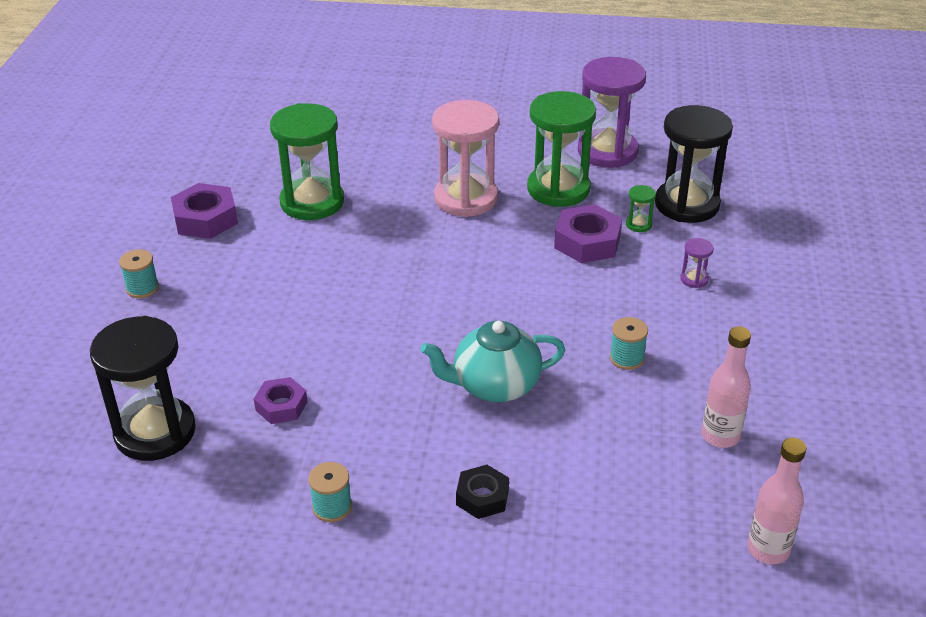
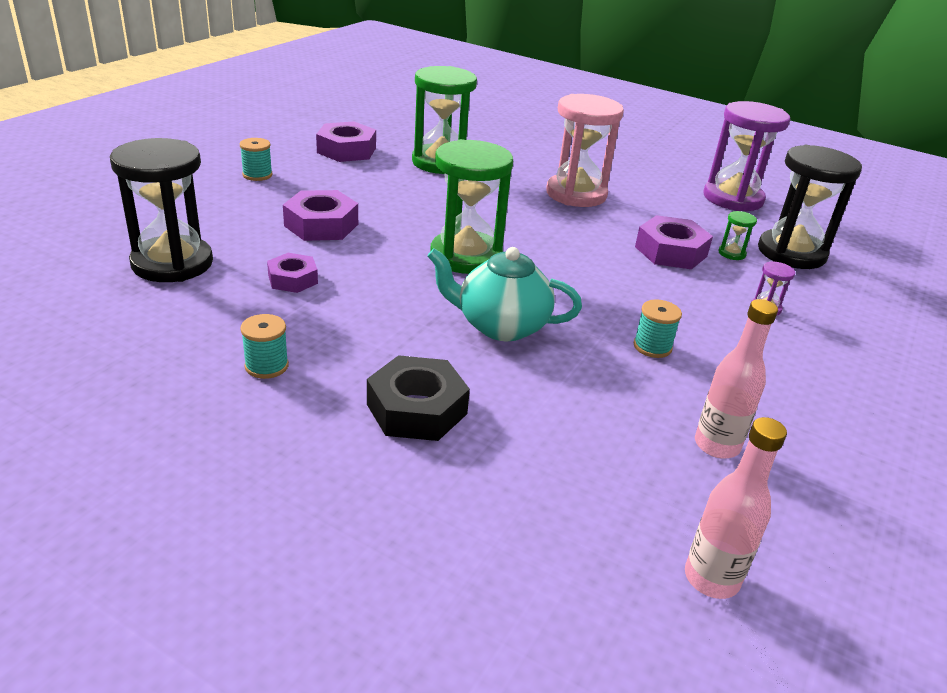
camera: 20 degrees right, 5 degrees down
black nut [456,465,509,519] -> black nut [367,355,470,441], size x1.58
green hourglass [527,91,596,207] -> green hourglass moved to [430,139,513,274]
none -> purple nut [283,190,358,241]

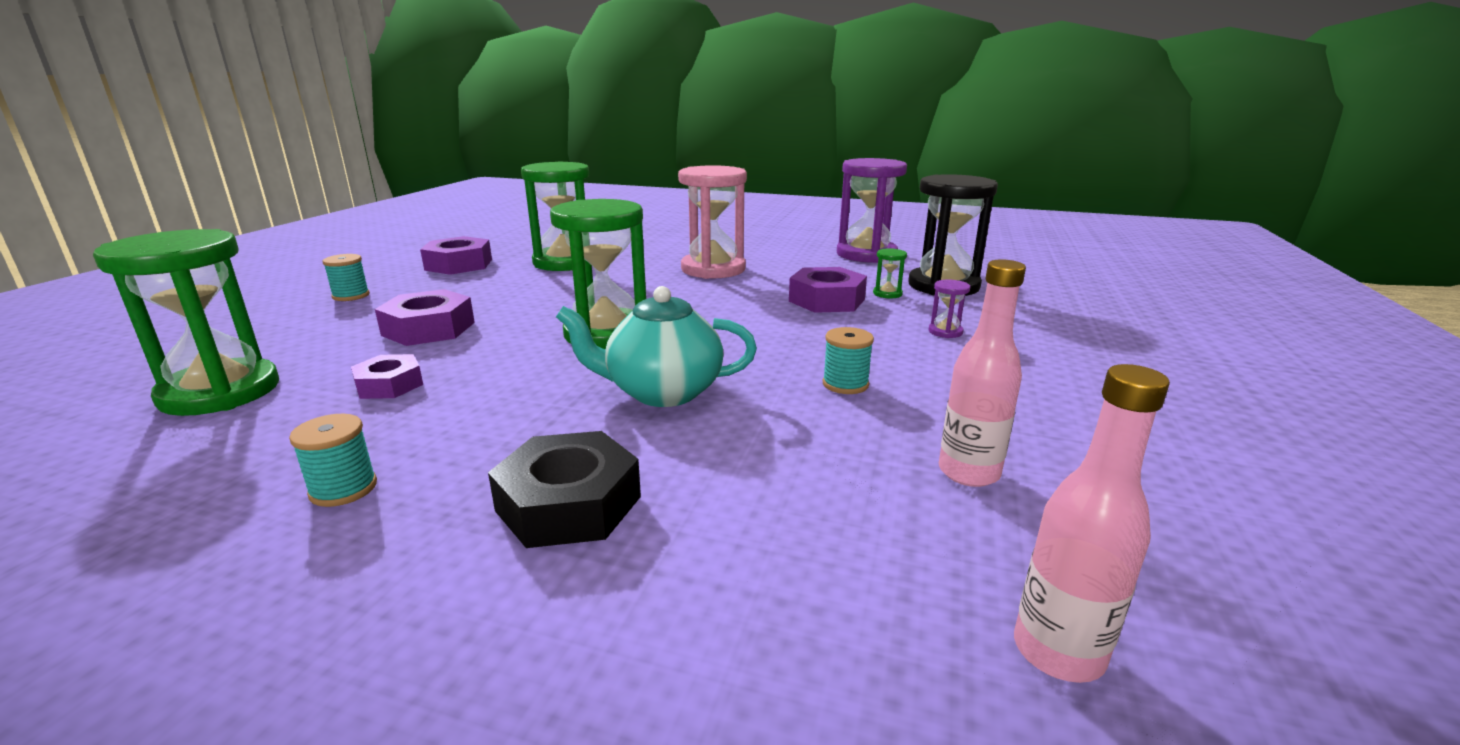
camera: 10 degrees left, 10 degrees down
black hourglass [110,138,213,282] -> green hourglass [93,229,279,416]

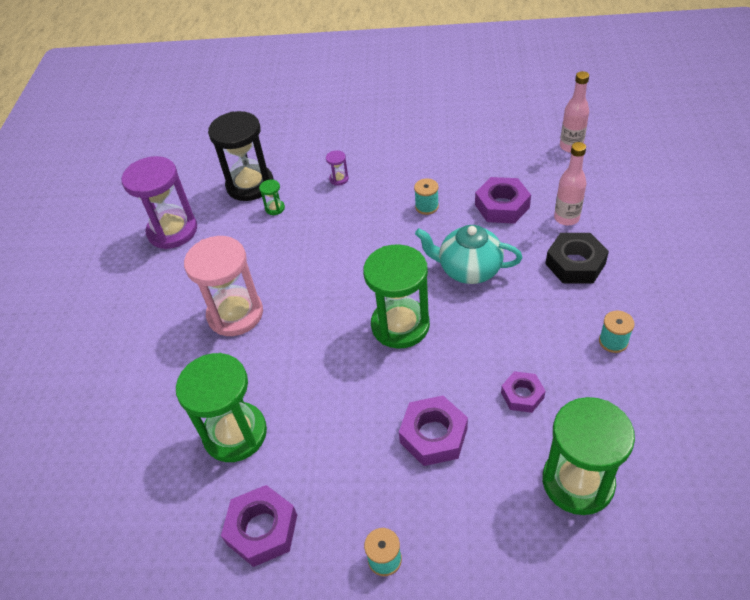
camera: 100 degrees left, 25 degrees up
turquoise teapot [556,286,757,407] -> turquoise teapot turned 120 degrees clockwise [415,225,522,284]
purple nut [789,267,867,313] -> purple nut moved to [475,177,531,224]
pink bottle [939,259,1026,487] -> pink bottle moved to [554,142,586,225]

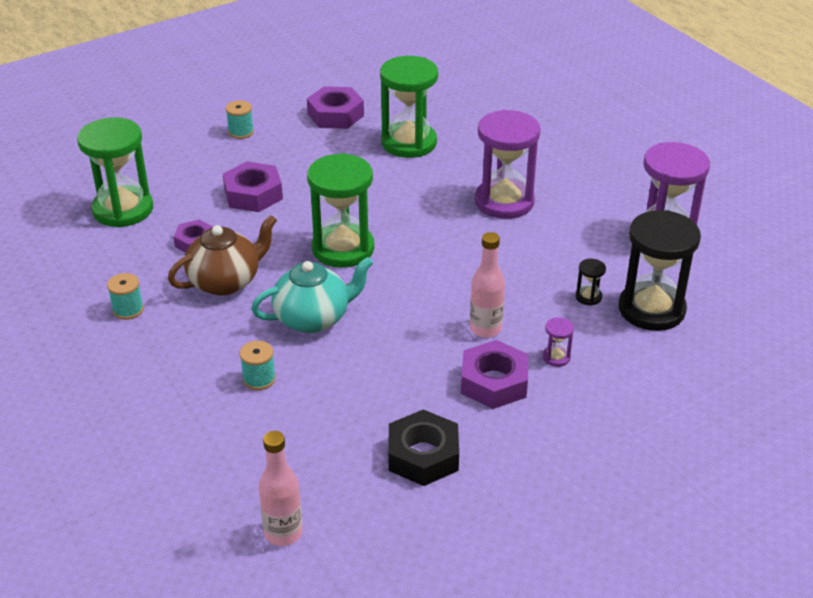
camera: 140 degrees right, 10 degrees down
pink hourglass [184,236,263,336] -> purple hourglass [475,110,541,219]
green hourglass [259,180,285,215] -> black hourglass [576,259,606,306]
turquoise spool [414,178,439,215] -> turquoise spool moved to [240,341,276,390]
purple nut [475,177,531,224] -> purple nut moved to [461,340,528,409]
black nut [546,233,609,283] -> black nut moved to [388,409,459,486]
pink bottle [554,142,586,225] -> pink bottle moved to [470,232,505,338]
none -> brown teapot [168,215,277,296]

